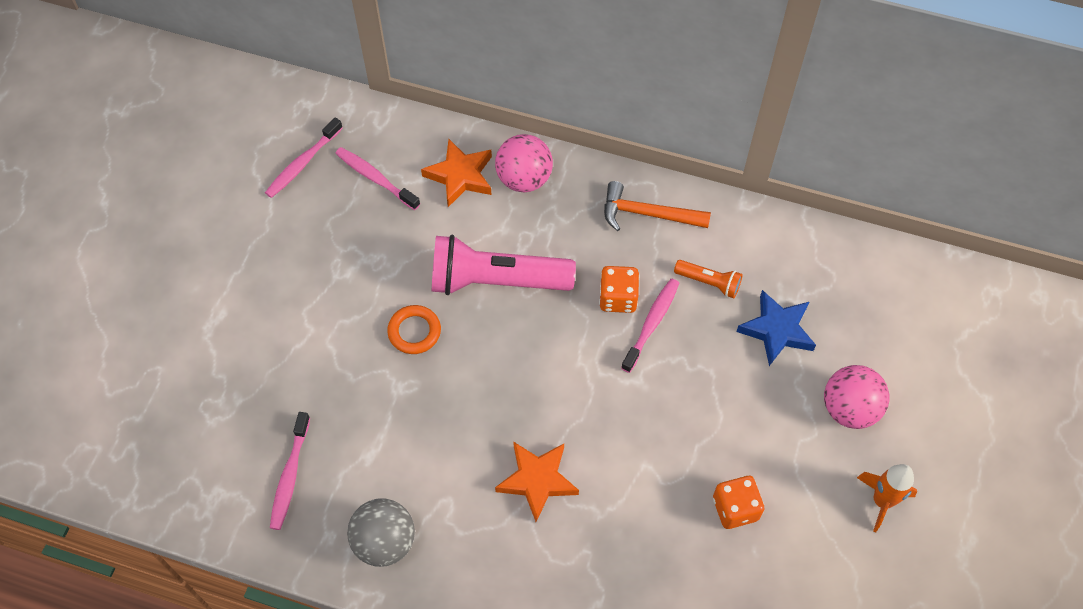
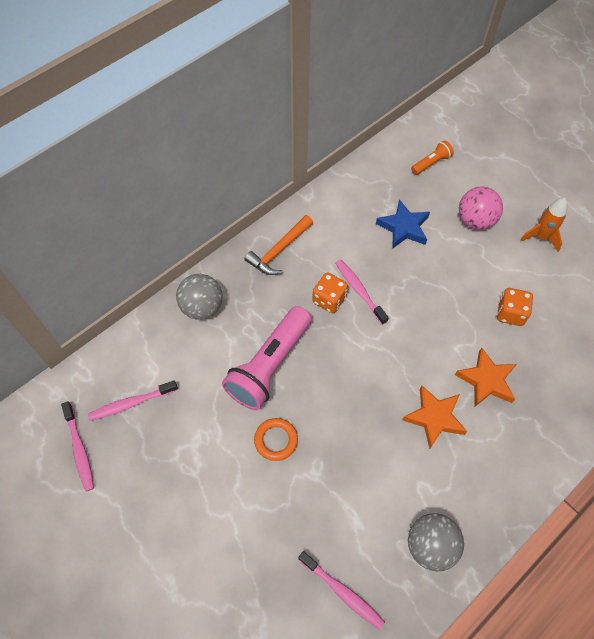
camera: 60 degrees left, 0 degrees up
orange star [421,139,492,207] -> orange star moved to [455,347,517,407]
pink ball [495,134,553,192] -> grey ball [176,274,223,320]
orange flashlight [674,260,742,298] -> orange flashlight moved to [411,140,454,175]

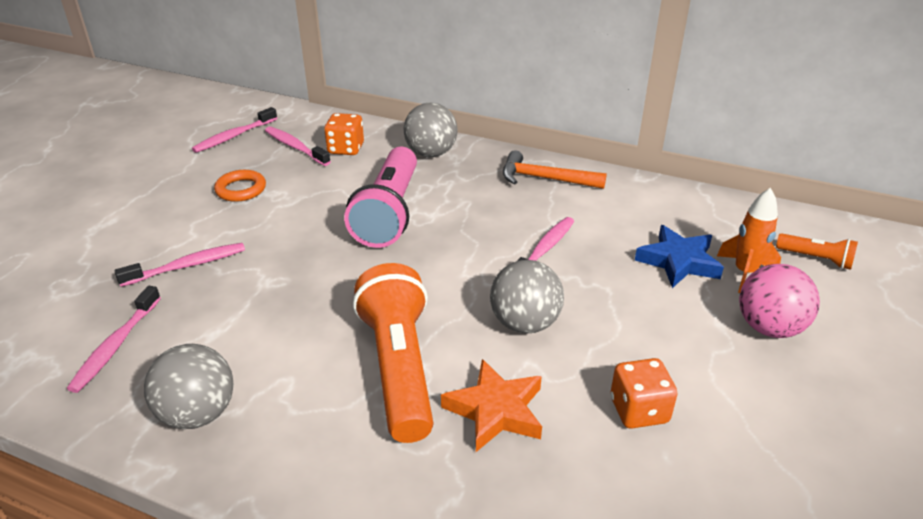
camera: 65 degrees right, 25 degrees down
pink flashlight [222,306,311,410] -> pink flashlight turned 90 degrees counterclockwise [344,147,417,248]
orange ring [254,418,298,461] -> orange ring moved to [214,170,266,202]
orange dice [312,272,348,313] -> orange dice moved to [324,113,364,155]
orange star [402,386,467,449] -> orange flashlight [353,263,433,443]
orange rocket [520,198,568,252] -> orange rocket moved to [717,188,781,293]
none -> pink toothbrush [115,243,245,287]
none -> grey ball [490,260,564,334]

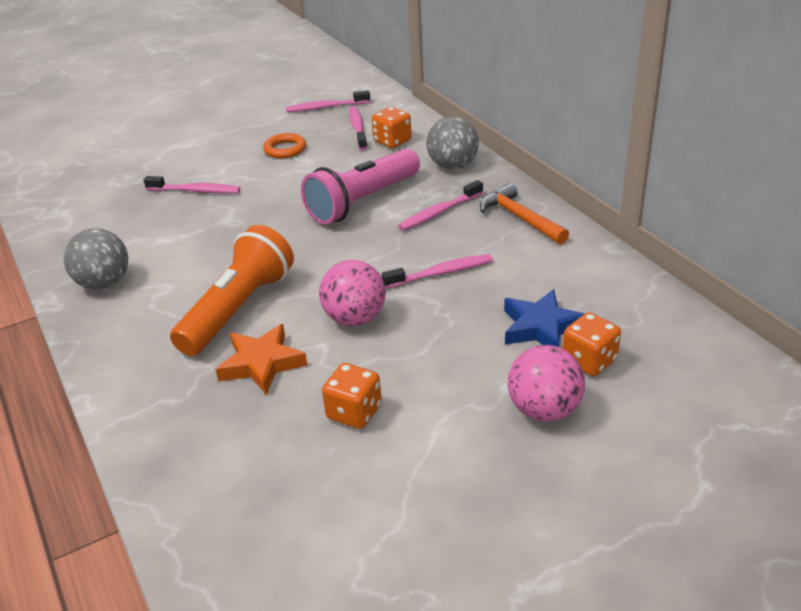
camera: 40 degrees right, 0 degrees up
pink toothbrush [67,286,161,393] -> pink toothbrush moved to [398,180,483,231]
grey ball [490,260,564,334] -> pink ball [319,260,386,326]
orange rocket [717,188,781,293] -> orange dice [563,312,621,376]
orange flashlight [776,233,858,270] -> none

